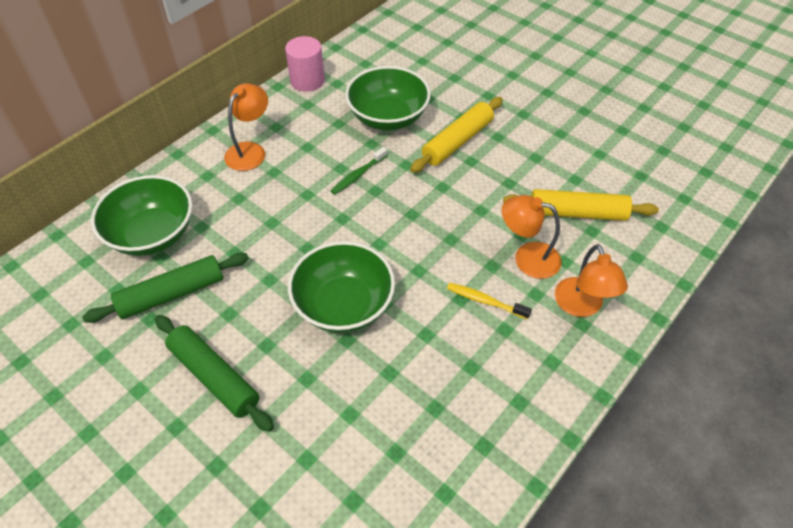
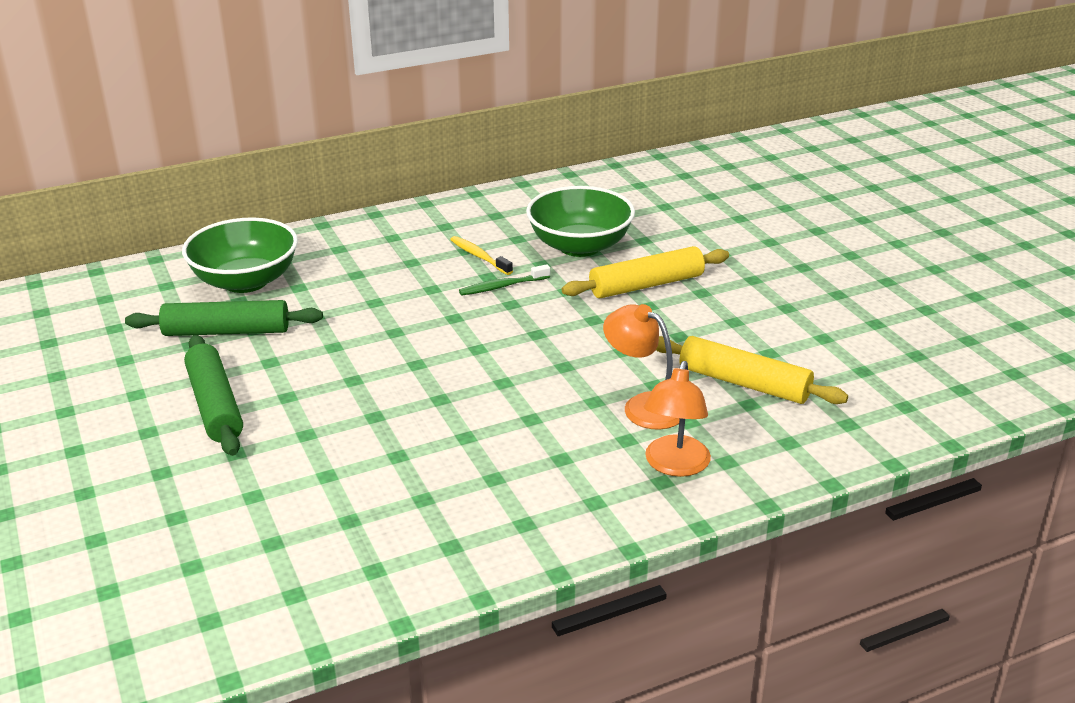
camera: 25 degrees right, 20 degrees down
orange lamp [224,83,268,171] -> none
pink cylinder [285,36,325,92] -> none
green bowl [288,241,395,333] -> none
yellow toothbrush [447,283,532,319] -> yellow toothbrush moved to [450,236,513,275]

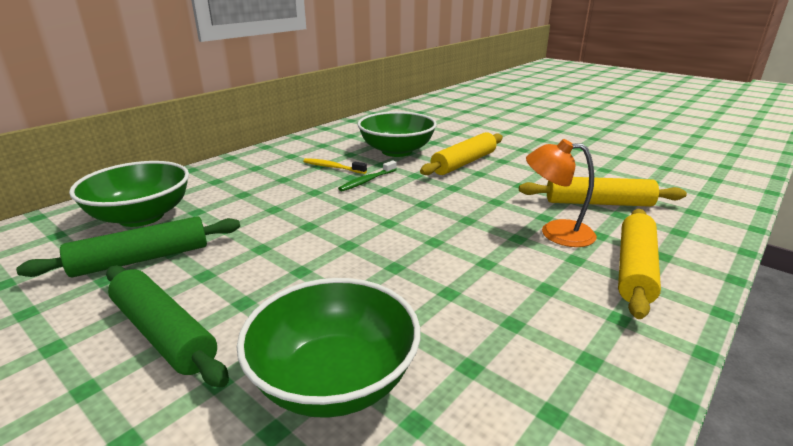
camera: 25 degrees left, 5 degrees down
orange lamp [643,361,711,477] -> yellow rolling pin [618,209,661,319]
none -> green bowl [237,278,420,418]

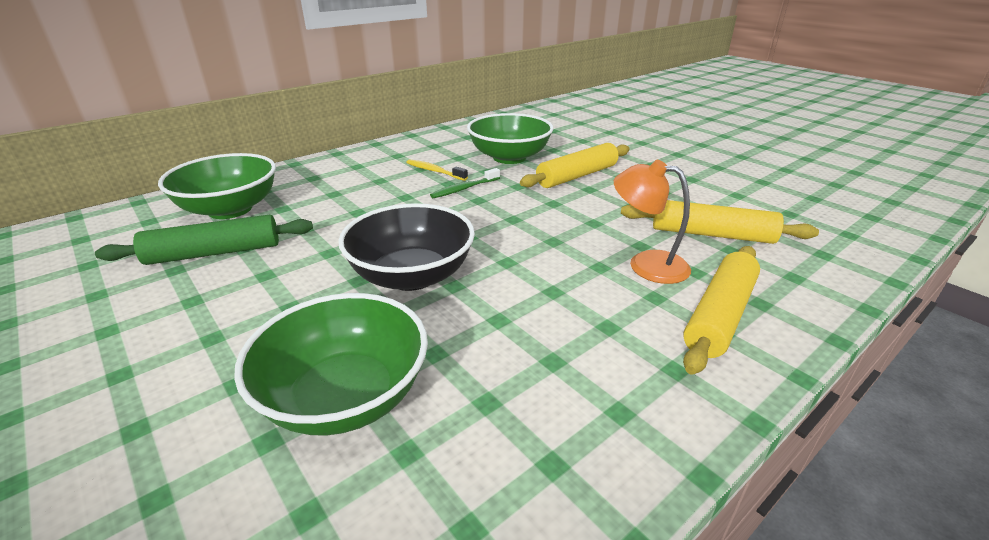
camera: 10 degrees right, 5 degrees up
green rolling pin [106,265,229,387] -> none
none -> black bowl [338,203,475,291]

